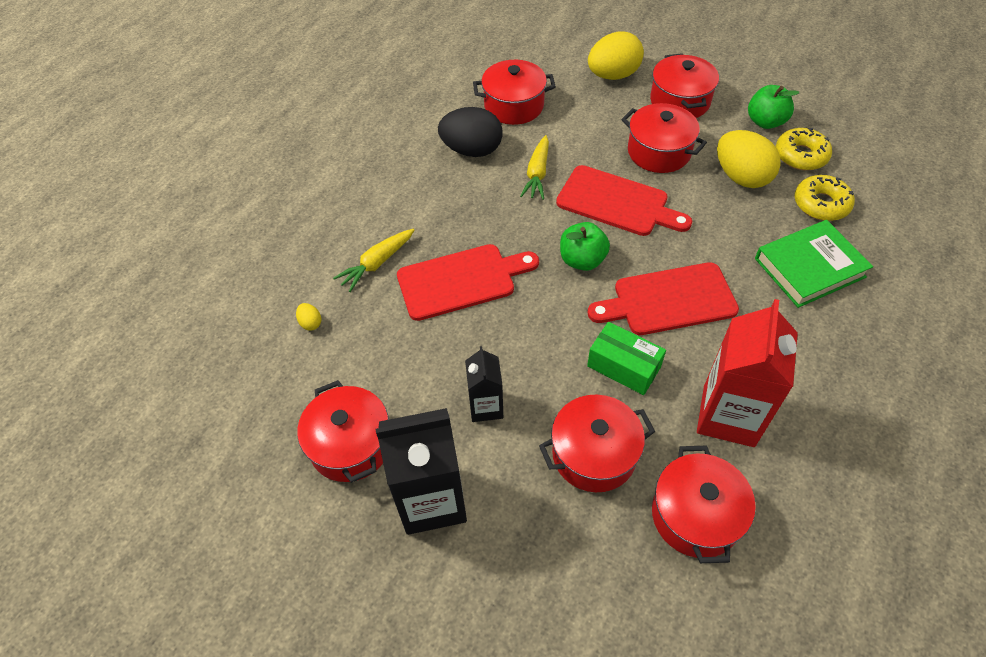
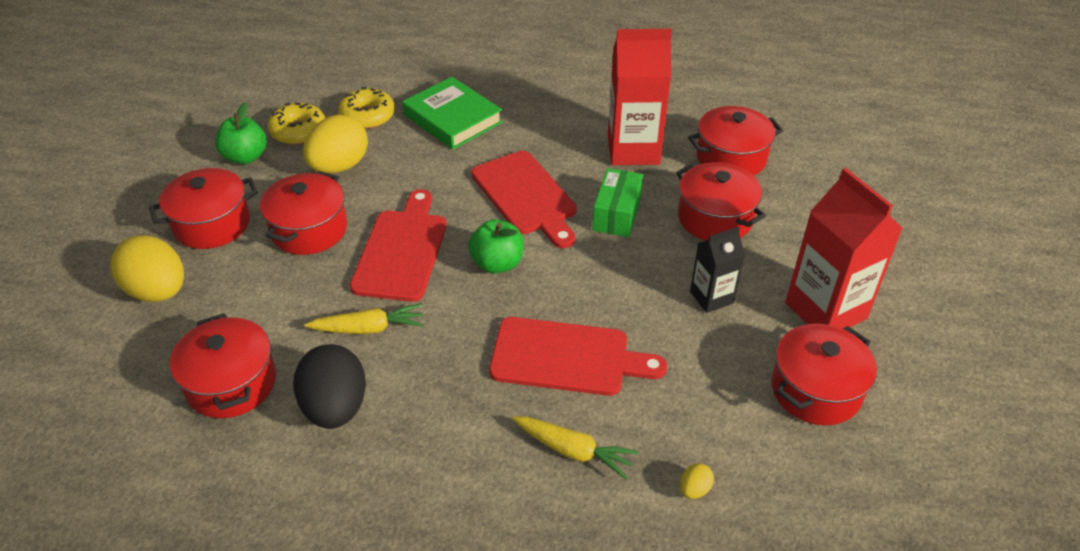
camera: 110 degrees left, 10 degrees down
black carton [376,408,467,535] -> red carton [785,168,903,329]
red cutting board [397,244,539,321] -> red cutting board turned 135 degrees clockwise [489,317,667,396]

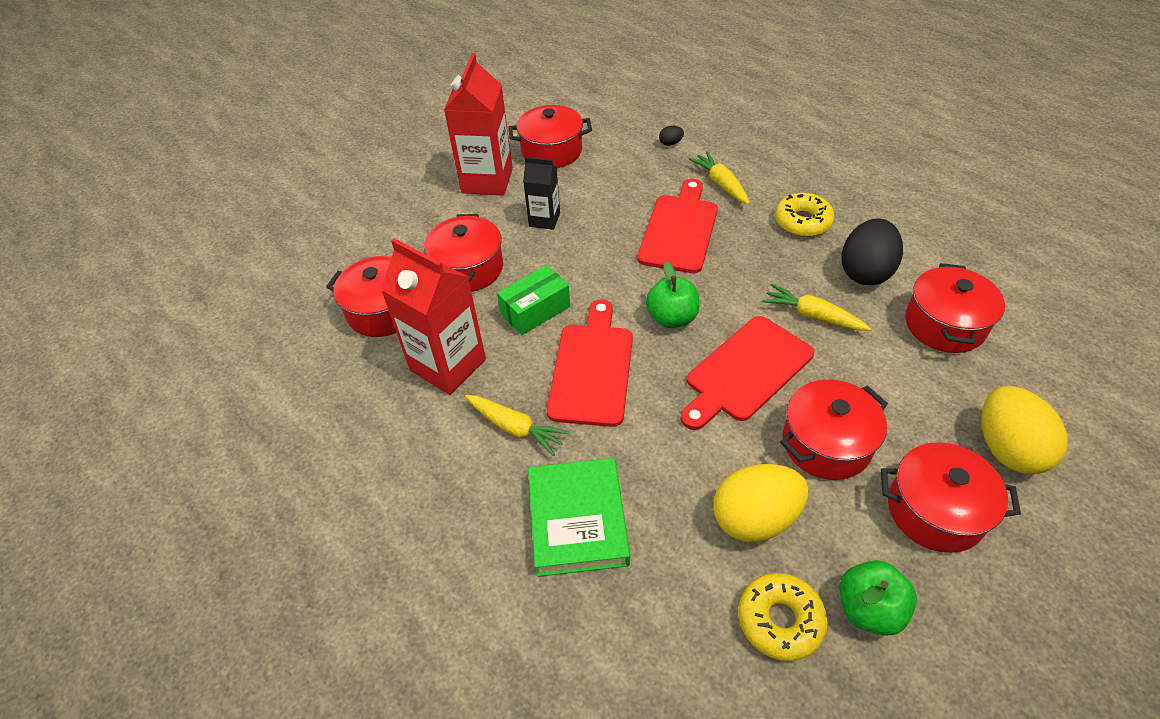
camera: 140 degrees left, 5 degrees up
yellow donut [338,87,395,129] -> yellow donut moved to [775,193,834,237]
red cutting board [489,317,667,396] -> red cutting board turned 60 degrees clockwise [637,179,718,273]
yellow egg [680,463,714,499] -> black egg [659,126,684,146]
none -> yellow carrot [465,395,570,456]

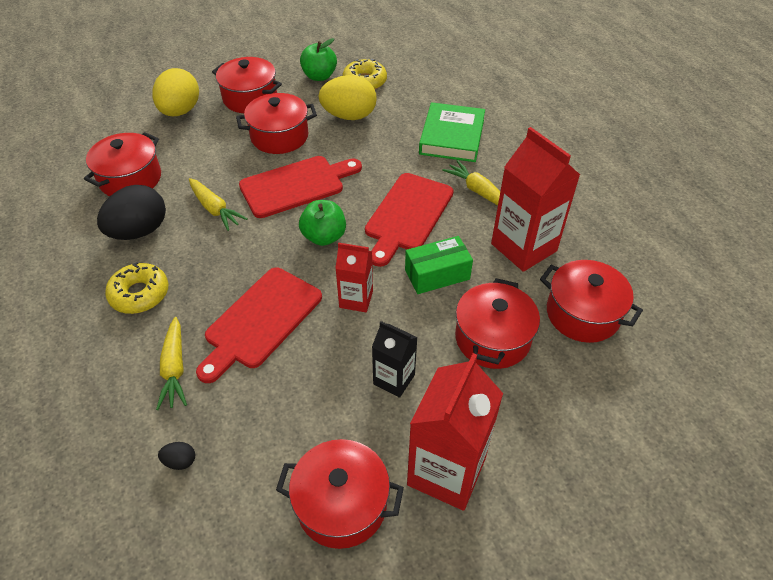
camera: 165 degrees left, 0 degrees up
none -> red carton [335,243,373,312]

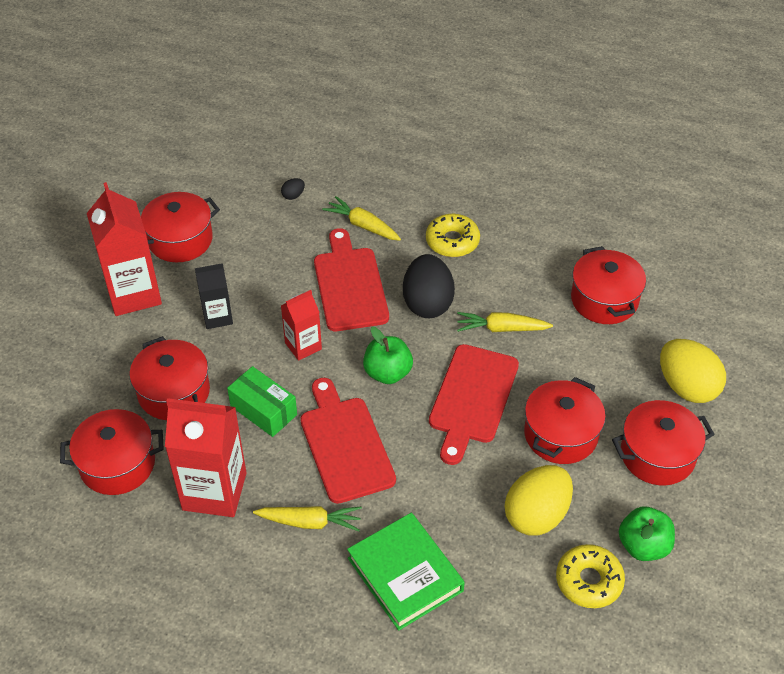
camera: 135 degrees right, 0 degrees up
black egg [97,185,166,240] -> black egg moved to [403,254,455,318]
green box [405,236,473,294] -> green box turned 75 degrees counterclockwise [227,366,297,437]

